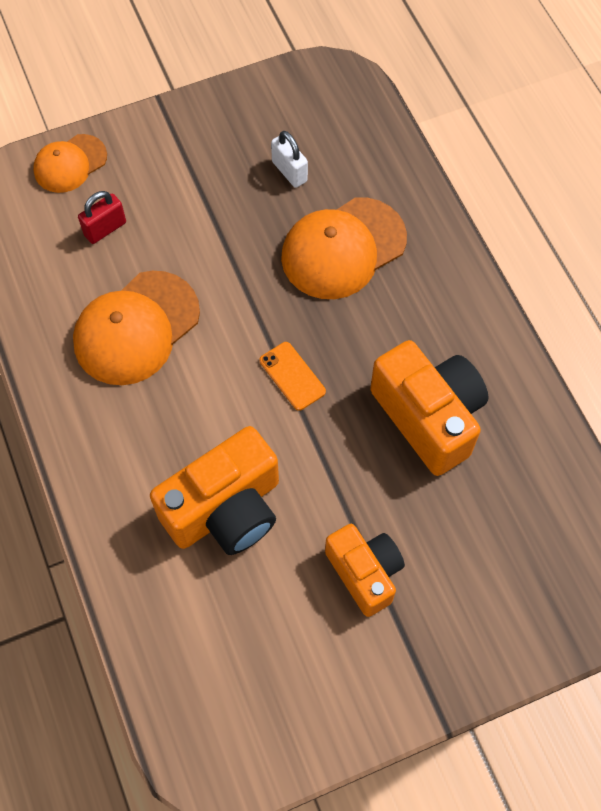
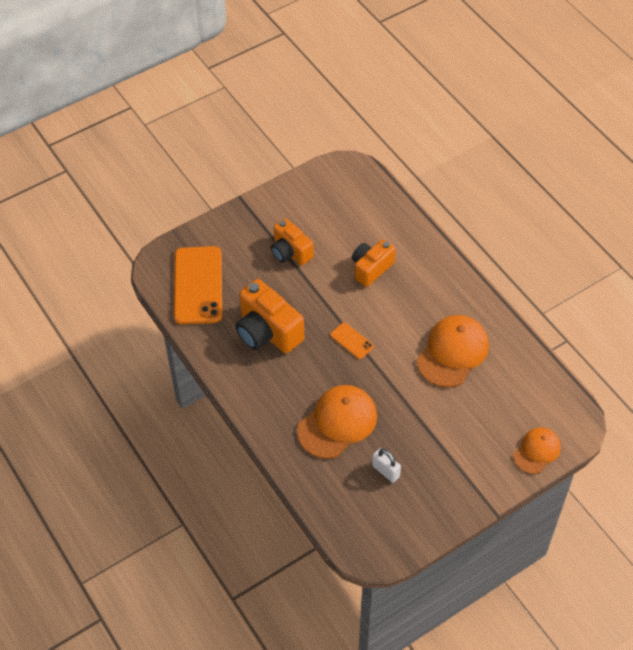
camera: 170 degrees right, 10 degrees down
red padlock [78,191,126,244] -> none
orange camera [150,426,279,555] -> orange camera [352,239,395,287], size x0.66
none -> orange phone [174,246,222,324]

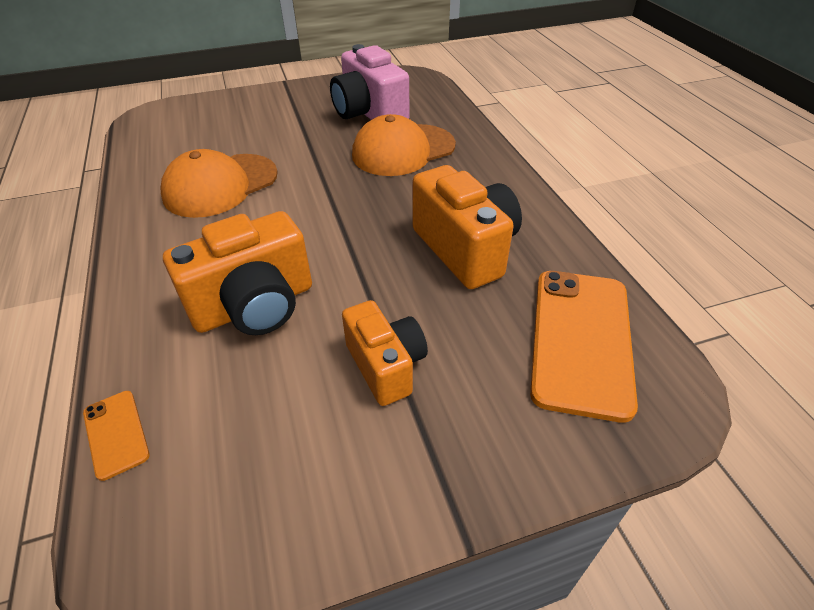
camera: 165 degrees left, 10 degrees down
orange phone [330,323,374,359] -> orange phone moved to [83,391,150,481]
orange camera [352,239,395,287] -> orange camera [163,211,312,335], size x1.52
white padlock [372,449,401,483] -> pink camera [330,44,409,120]
orange cap [513,427,561,474] -> none

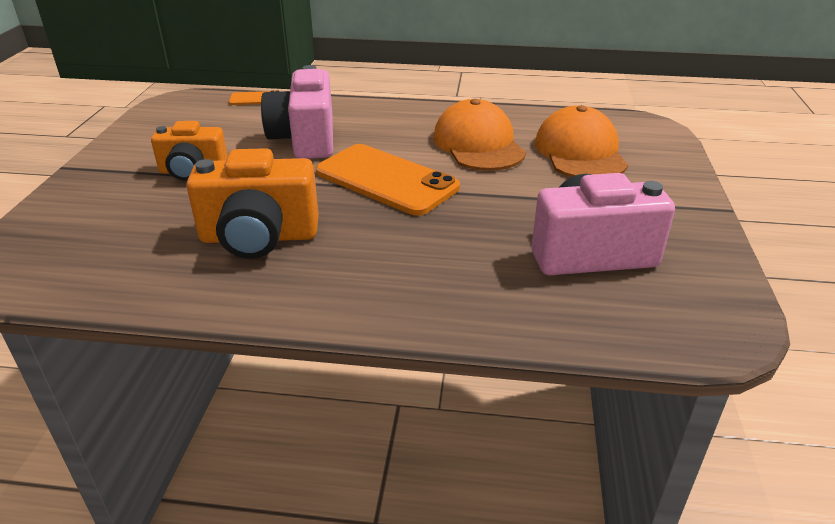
camera: 115 degrees right, 10 degrees down
orange camera [163,211,312,335] -> pink camera [261,65,333,159]
orange cap [352,114,456,176] -> orange cap moved to [535,105,628,177]
orange phone [530,271,638,423] -> orange phone moved to [316,144,460,216]

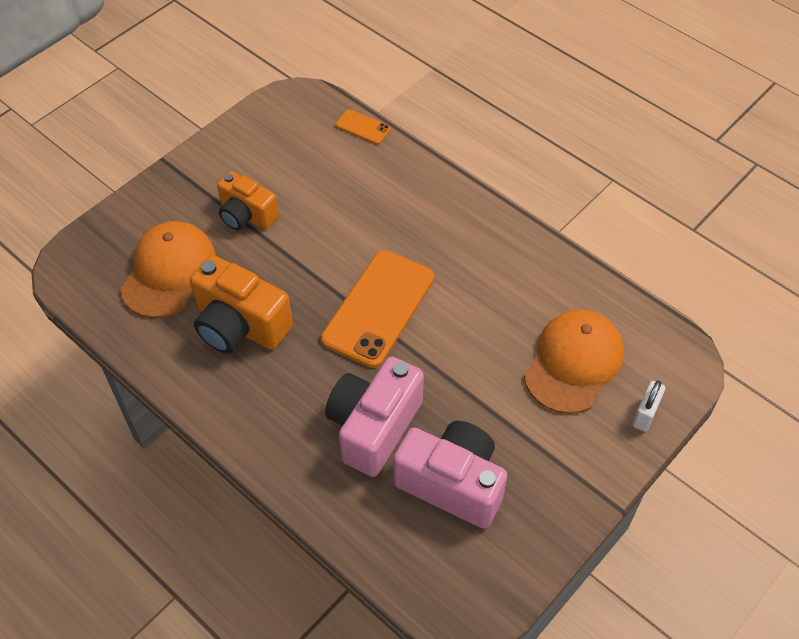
camera: 35 degrees right, 20 degrees up
pink camera [261,65,333,159] -> pink camera moved to [325,356,424,477]
orange phone [316,144,460,216] -> orange phone turned 45 degrees clockwise [321,250,434,368]
orange cap [433,99,526,171] -> orange cap moved to [120,221,216,318]
none -> white padlock [632,381,665,432]

